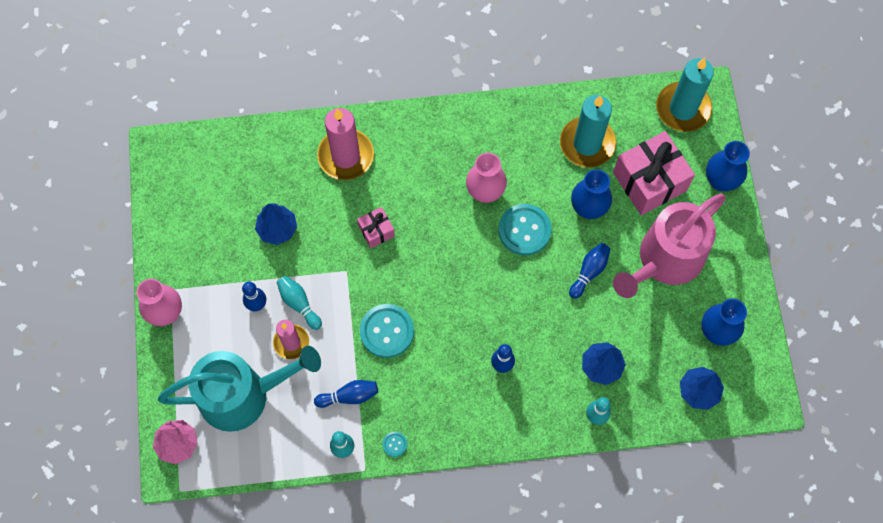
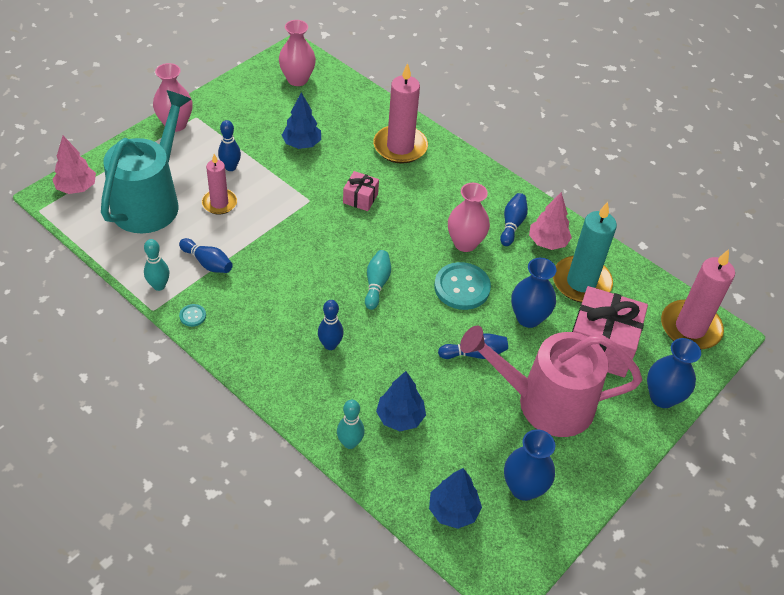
camera: 45 degrees right, 20 degrees down
turquoise watering can [158,346,321,432] -> turquoise watering can turned 105 degrees counterclockwise [101,90,192,233]
turquoise bowling pin [277,276,322,330] -> turquoise bowling pin moved to [365,250,391,310]
turquoise button [360,304,414,358] -> none
turquoise candle [656,58,714,132] -> pink candle [661,249,735,349]
none -> pink vase [279,20,316,86]
none -> blue bowling pin [500,193,528,246]
none -> pink tree [529,192,572,250]

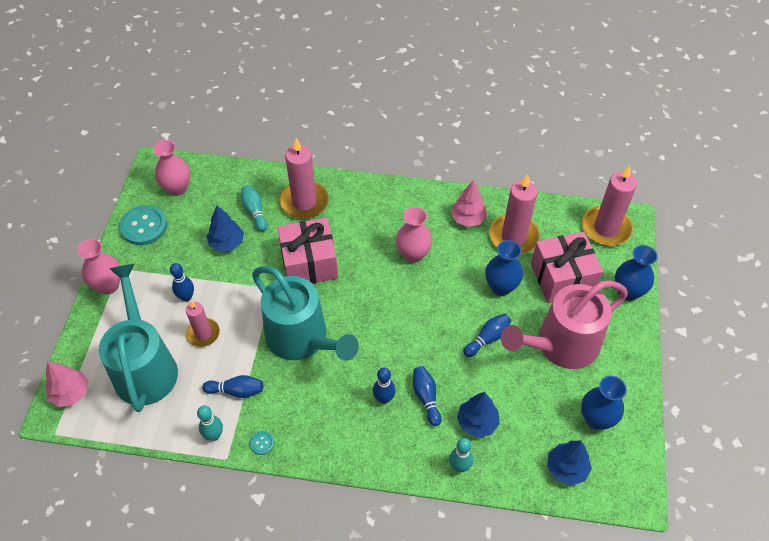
camera: 30 degrees left, 5 degrees up
pink gift [343,171,379,211] -> pink gift [277,218,338,284], size x2.01
turquoise bowling pin [365,250,391,310] -> turquoise bowling pin moved to [241,185,268,231]
turquoise button [434,262,491,310] -> turquoise button moved to [120,205,167,245]
blue bowling pin [500,193,528,246] -> blue bowling pin moved to [413,366,442,426]
turquoise candle [553,202,617,303] -> pink candle [489,174,540,254]
none -> turquoise watering can [252,266,359,361]

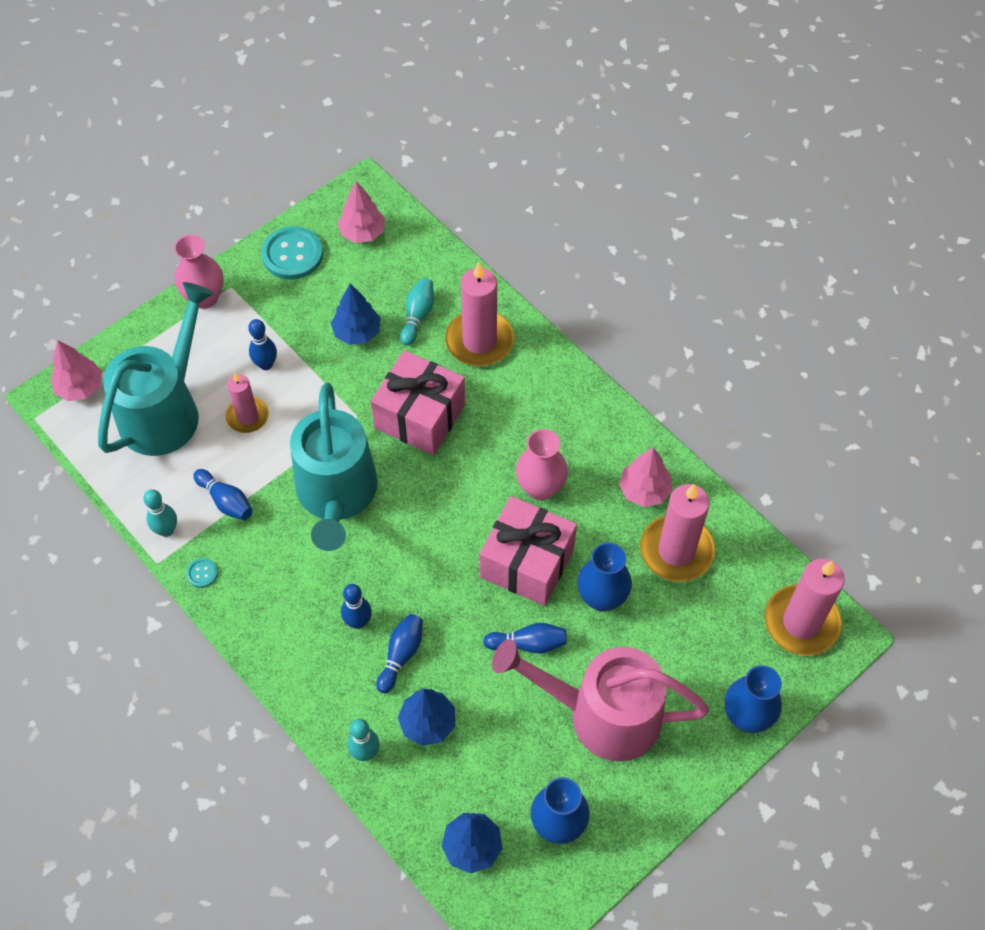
camera: 40 degrees right, 5 degrees up
pink vase [153,140,190,196] -> pink tree [337,181,385,243]
pink gift [531,232,603,303] -> pink gift moved to [480,496,577,606]

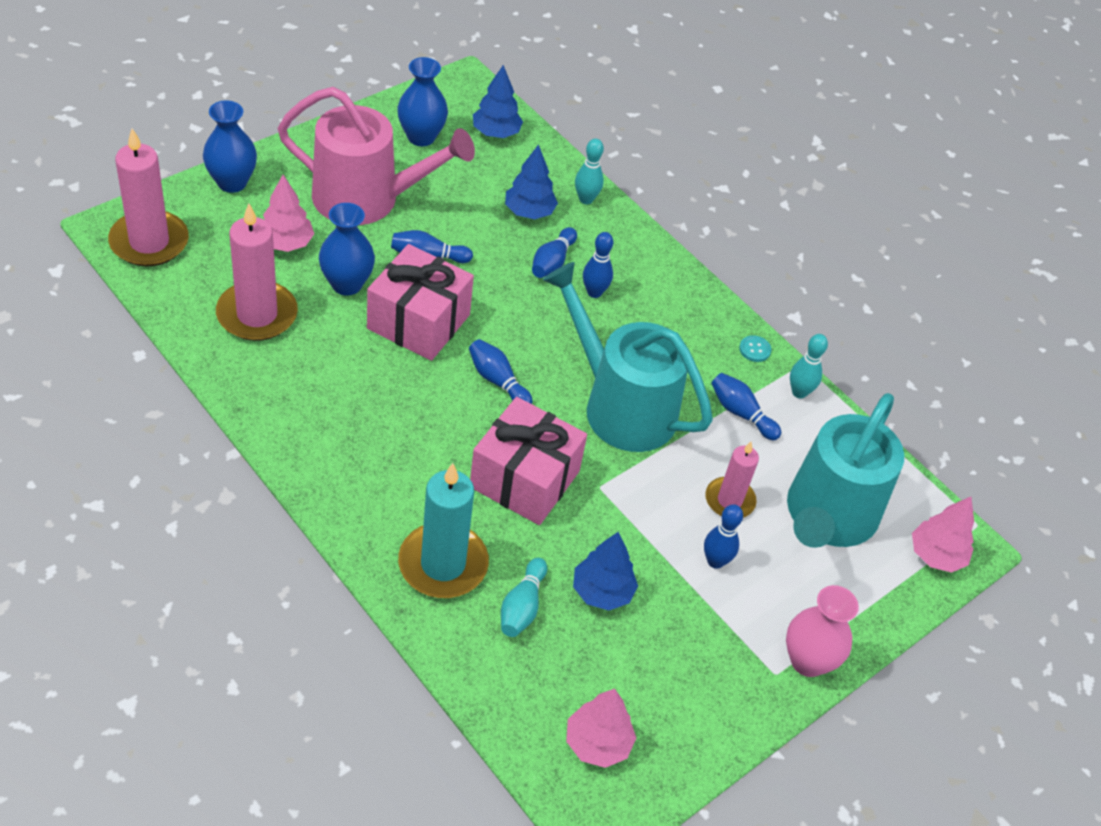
camera: 175 degrees right, 10 degrees down
turquoise button [261,226,323,280] -> none
turquoise watering can [290,382,378,551] -> turquoise watering can turned 45 degrees counterclockwise [543,262,713,452]
pink candle [445,262,514,366] -> turquoise candle [398,463,489,598]
pink vase [516,429,568,500] -> none
pink tree [619,447,672,507] -> pink tree moved to [263,175,314,252]
none -> blue bowling pin [469,339,532,404]

